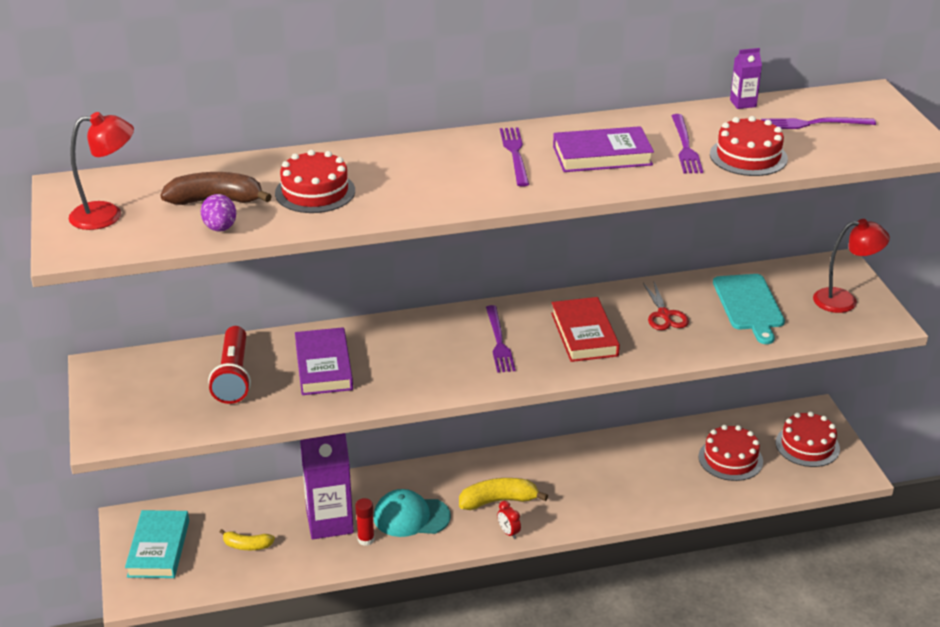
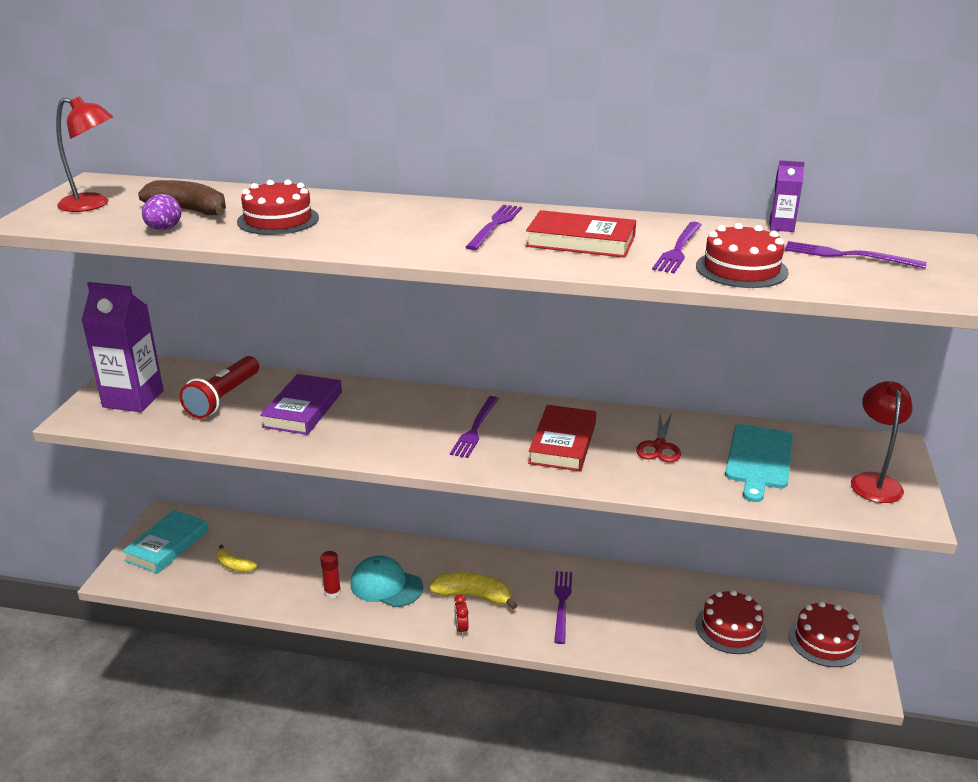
camera: 25 degrees right, 5 degrees down
purple carton [300,433,354,539] -> purple carton moved to [81,282,164,412]
purple book [553,126,654,172] -> red book [526,210,636,258]
red lamp [813,219,890,313] -> red lamp turned 105 degrees counterclockwise [851,381,912,503]
none -> purple fork [554,571,572,644]

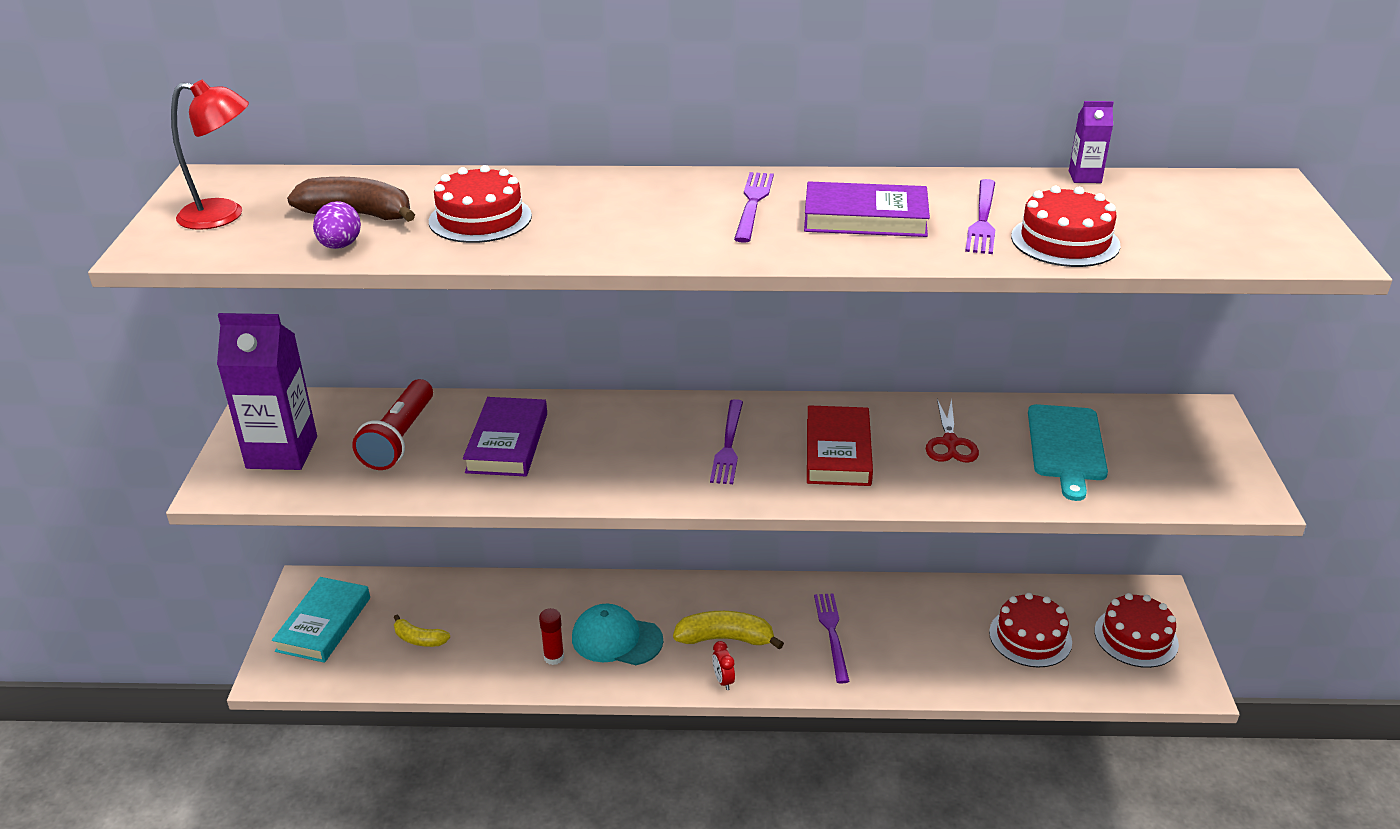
camera: 10 degrees left, 5 degrees up
red book [526,210,636,258] -> purple book [804,181,930,237]
purple fork [784,241,927,269] -> none
red lamp [851,381,912,503] -> none

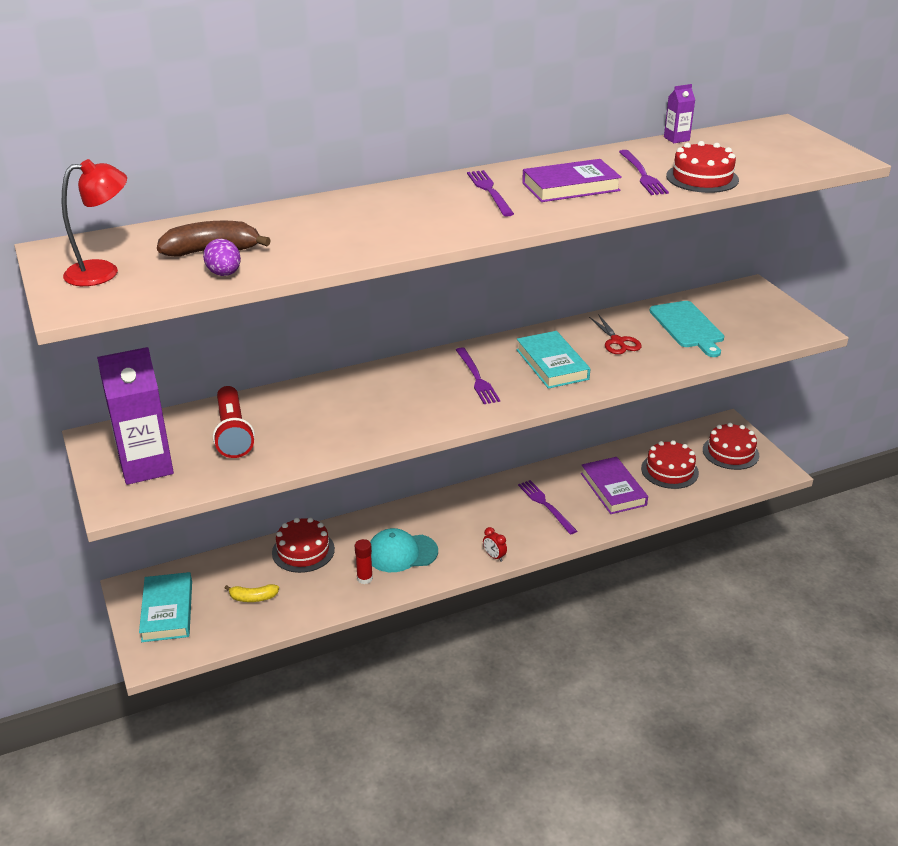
camera: 25 degrees left, 0 degrees up
red cake [429,165,532,243] -> red cake moved to [272,517,335,573]
purple book [463,397,547,476] -> purple book moved to [581,457,648,514]
yellow banana [673,611,784,650] -> none
red book [807,405,873,486] -> turquoise book [516,331,590,389]

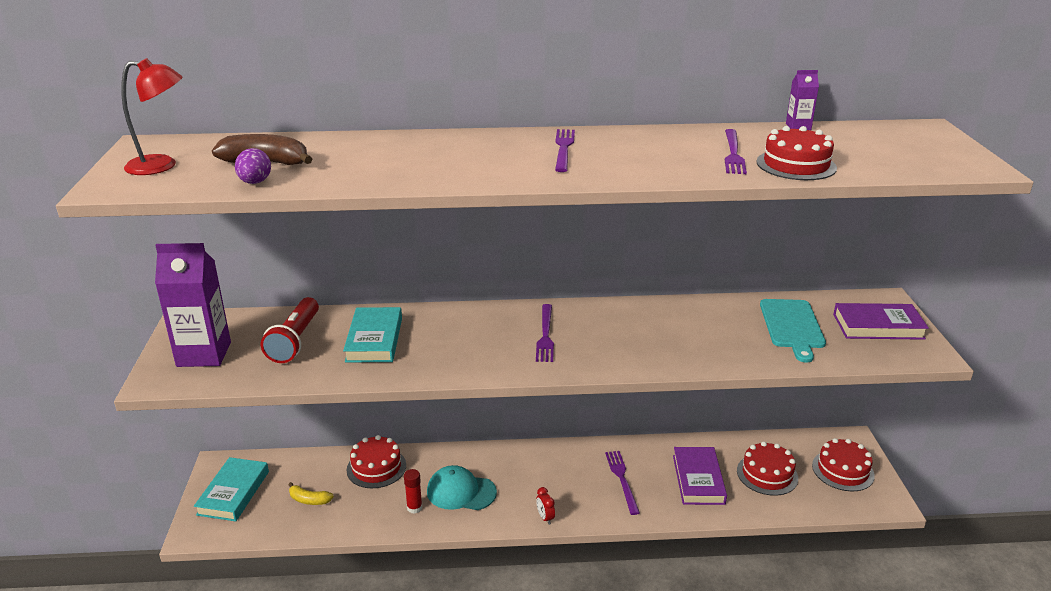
camera: 20 degrees right, 5 degrees down
turquoise book [516,331,590,389] -> turquoise book moved to [343,307,402,362]
purple book [522,159,622,202] -> purple book moved to [833,303,929,340]
red scissors [589,314,642,354] -> none

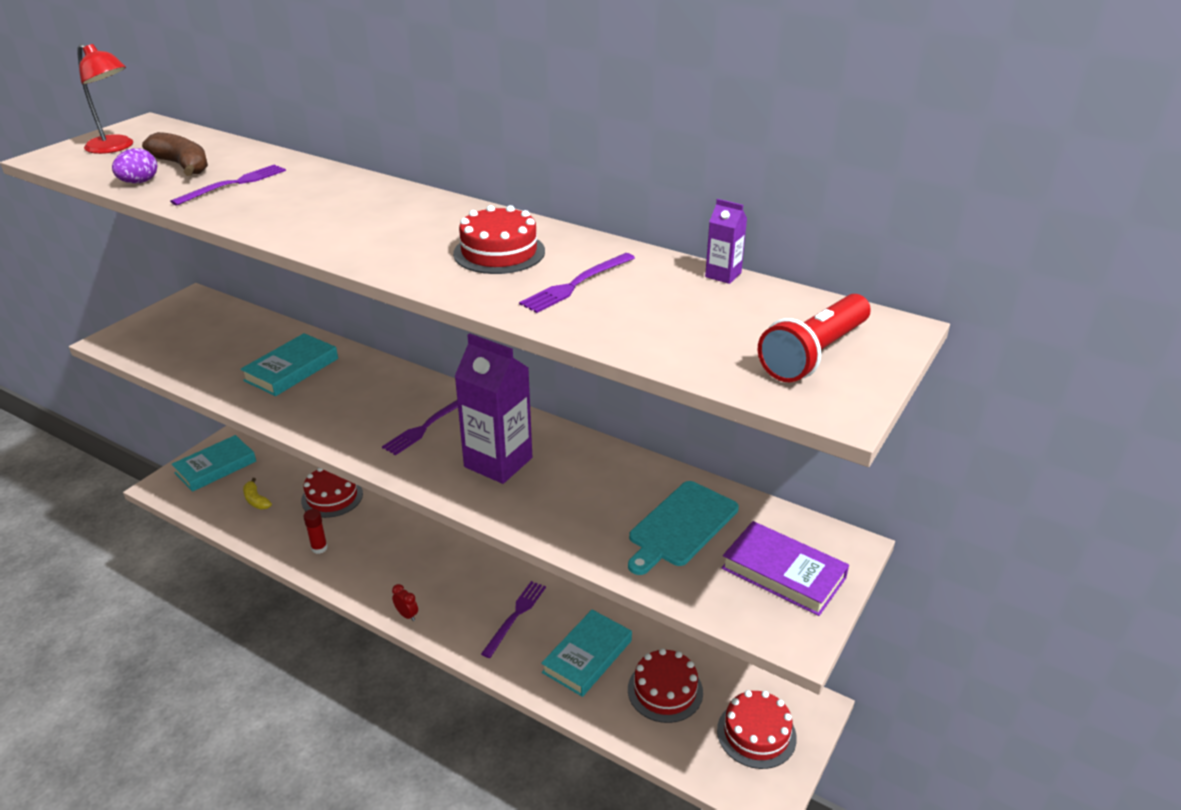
camera: 35 degrees right, 5 degrees up
purple carton [155,243,231,367] -> purple carton moved to [454,333,532,484]
red flashlight [261,297,319,363] -> red flashlight moved to [758,294,871,382]
turquoise cap [427,465,497,510] -> none
red clock [536,487,555,525] -> red clock turned 120 degrees clockwise [392,584,418,621]
purple fork [555,129,575,172] -> purple fork moved to [170,165,286,206]
purple book [673,447,727,505] -> turquoise book [541,610,632,697]
red cake [756,126,837,180] -> red cake moved to [453,205,545,274]

